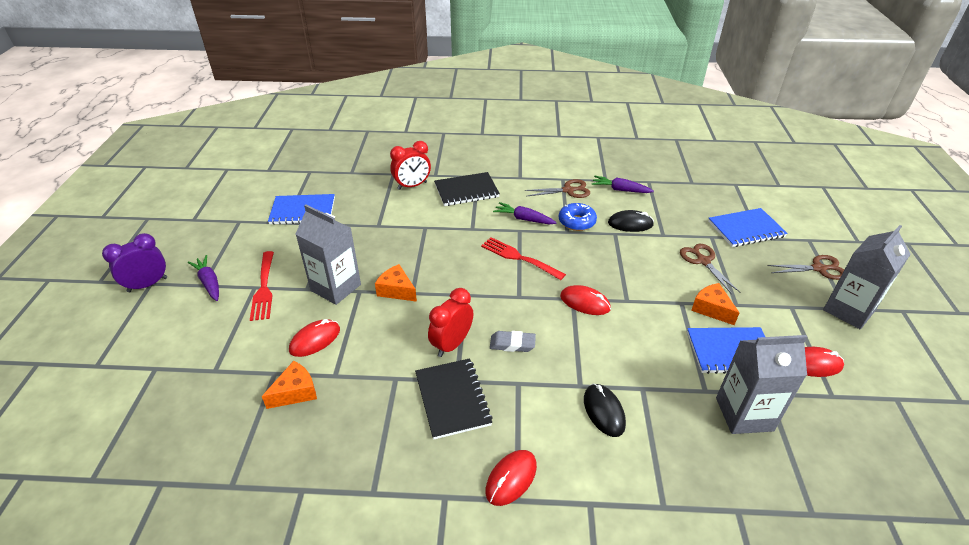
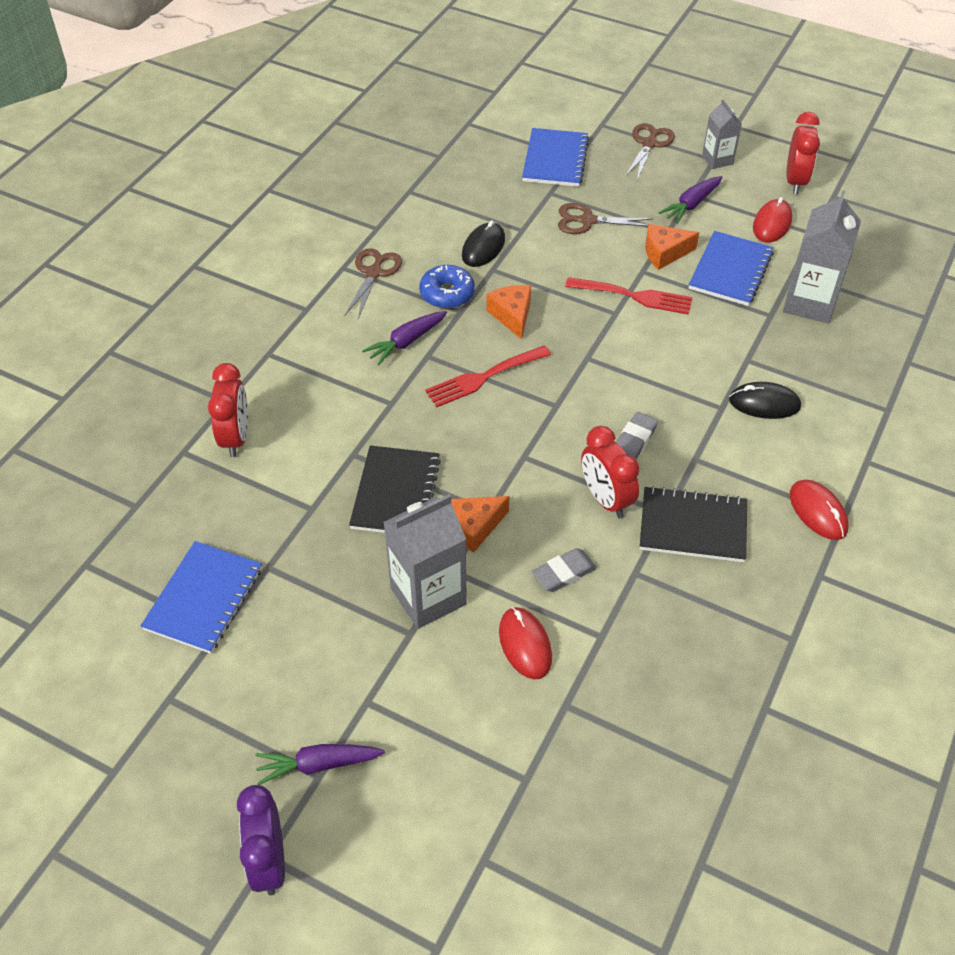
camera: 65 degrees left, 10 degrees up
red fork [250,251,274,321] -> red fork moved to [565,277,693,315]
orange cheese [262,361,317,409] -> orange cheese moved to [486,285,531,339]
black notebook [434,172,500,206] -> black notebook moved to [349,445,441,533]
red mouse [560,285,611,315] -> none
purple carrot [592,176,654,193] -> purple carrot moved to [658,176,723,224]
grey carton [823,225,911,329] -> grey carton [702,99,742,169], size x0.57
none -> grey eraser [532,548,597,592]
none -> red clock [786,112,820,194]

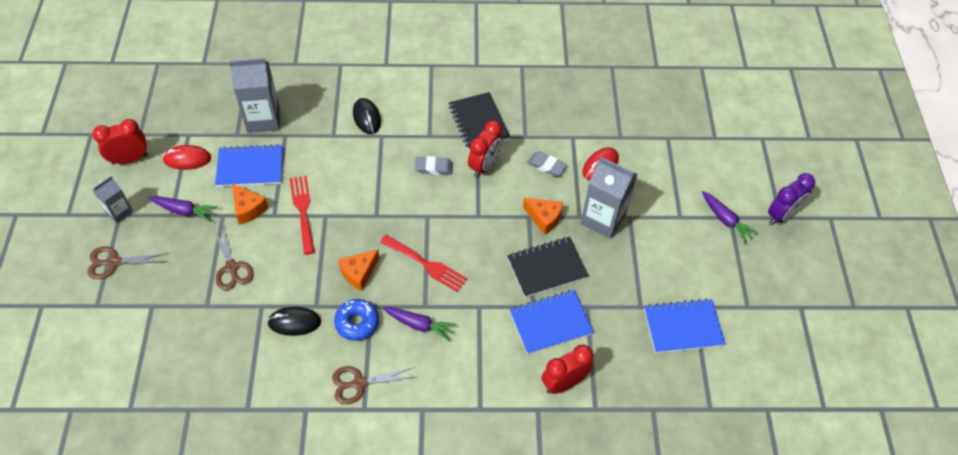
camera: 120 degrees left, 5 degrees up
blue notebook [522,128,589,187] -> blue notebook moved to [510,290,594,355]
red mouse [790,479,849,540] -> none

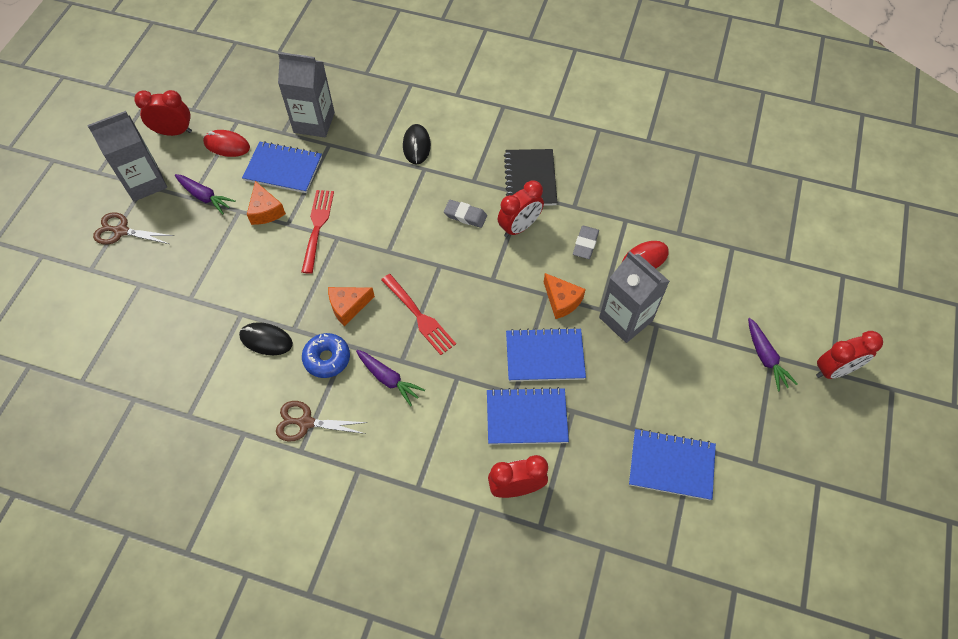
camera: 20 degrees right, 5 degrees up
grey carton [93,176,133,224] -> grey carton [87,111,167,201], size x1.76
brown scissors [213,226,254,290] -> none
black notebook [507,237,589,297] -> blue notebook [506,327,586,381]
grey eraser [527,151,567,176] -> grey eraser turned 60 degrees clockwise [573,226,599,259]
purple clock [768,173,815,225] -> red clock [816,331,883,379]

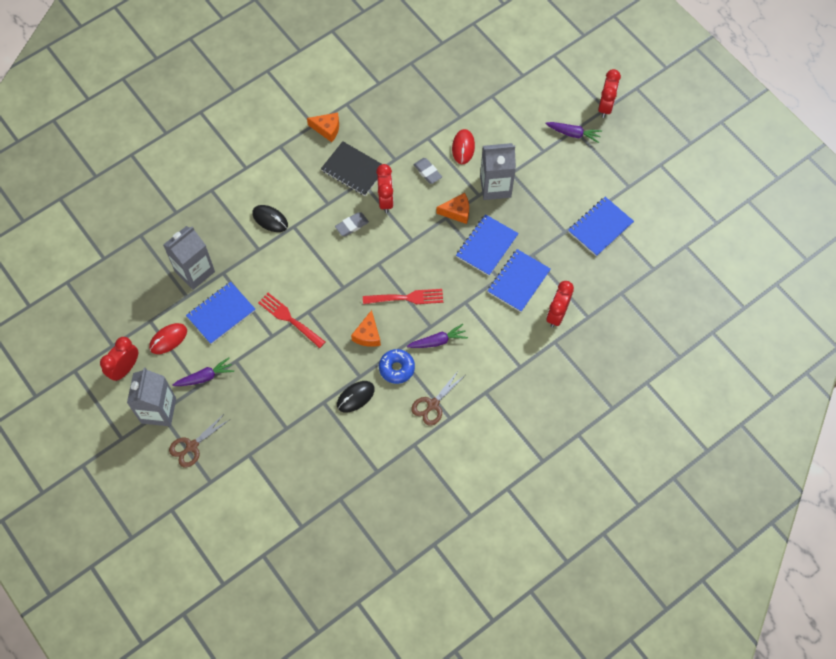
camera: 55 degrees left, 5 degrees up
orange cheese [247,181,286,225] -> orange cheese moved to [307,113,339,142]

